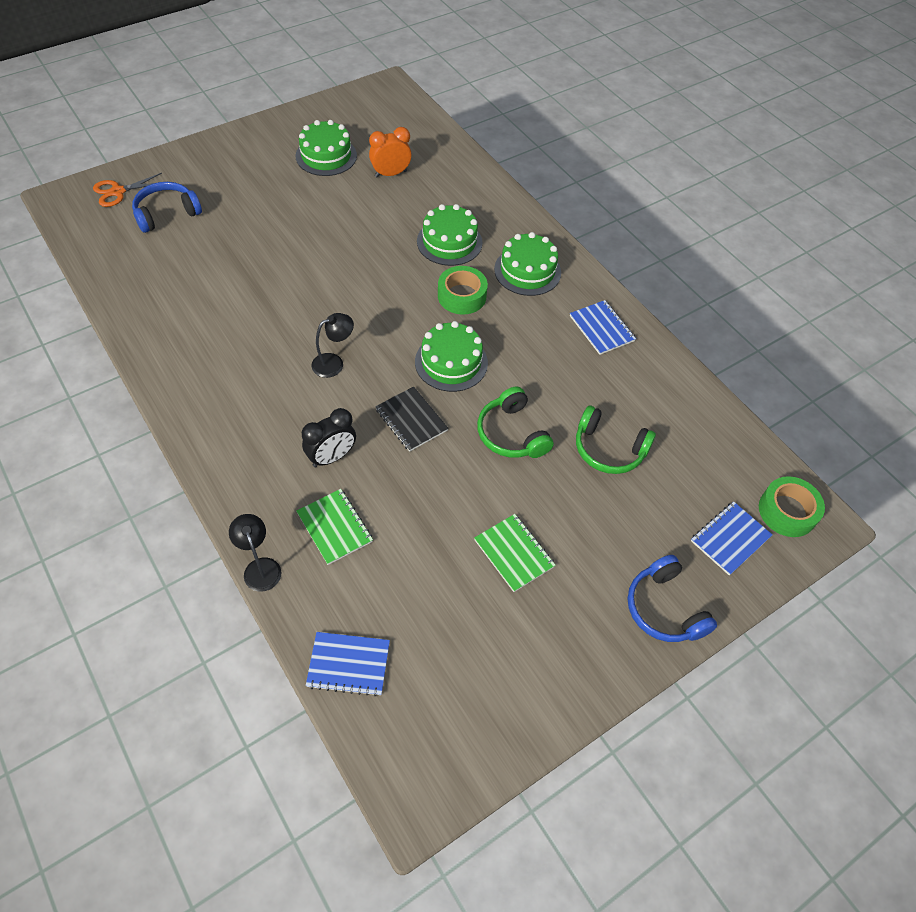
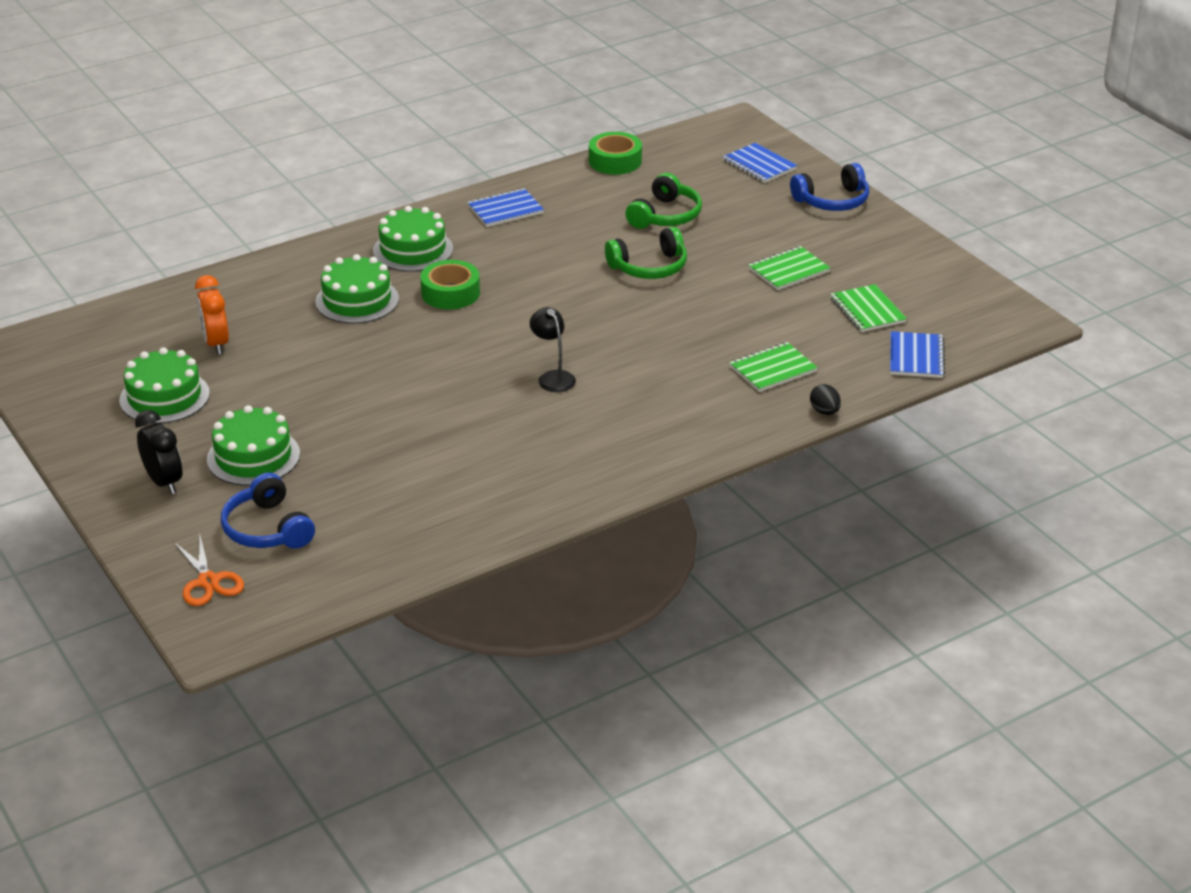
camera: 85 degrees left, 20 degrees down
black lamp [229,514,281,591] -> black egg [810,384,841,415]
black clock [302,408,356,467] -> black clock moved to [135,410,182,494]
black notebook [375,386,448,452] -> none
green cake [415,321,488,392] -> green cake moved to [207,405,300,486]
green tape [759,476,825,537] -> green tape moved to [589,132,642,175]
none -> green notebook [830,284,907,332]

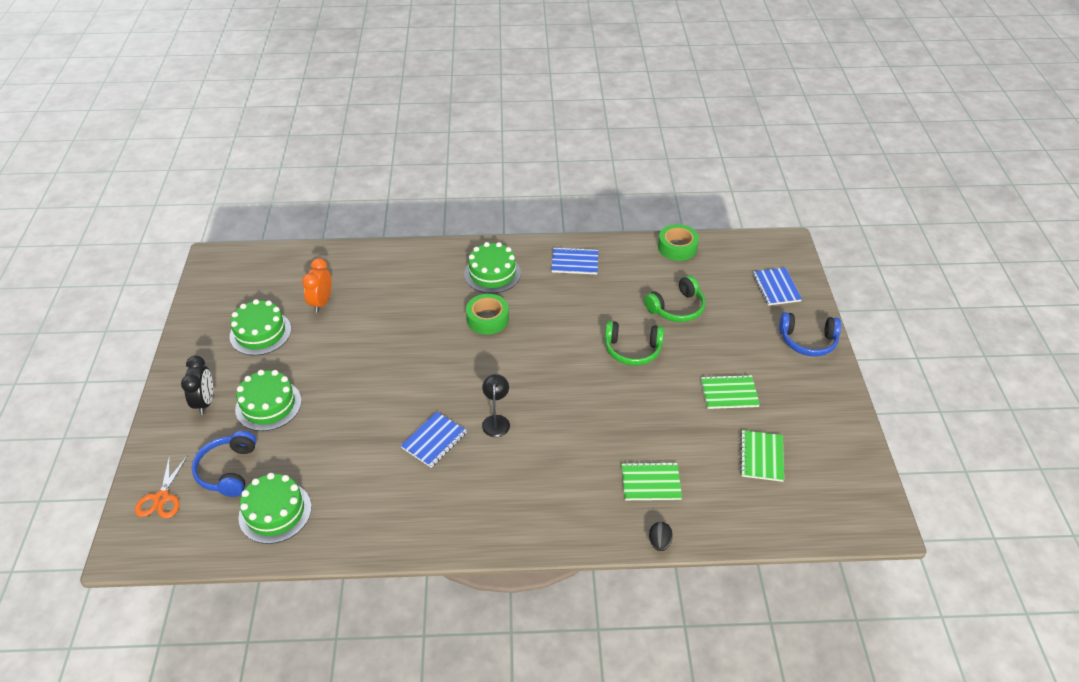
camera: 30 degrees right, 10 degrees up
green cake [315,254,399,324] -> green cake moved to [238,473,311,544]
blue notebook [890,331,945,378] -> blue notebook moved to [401,412,467,467]

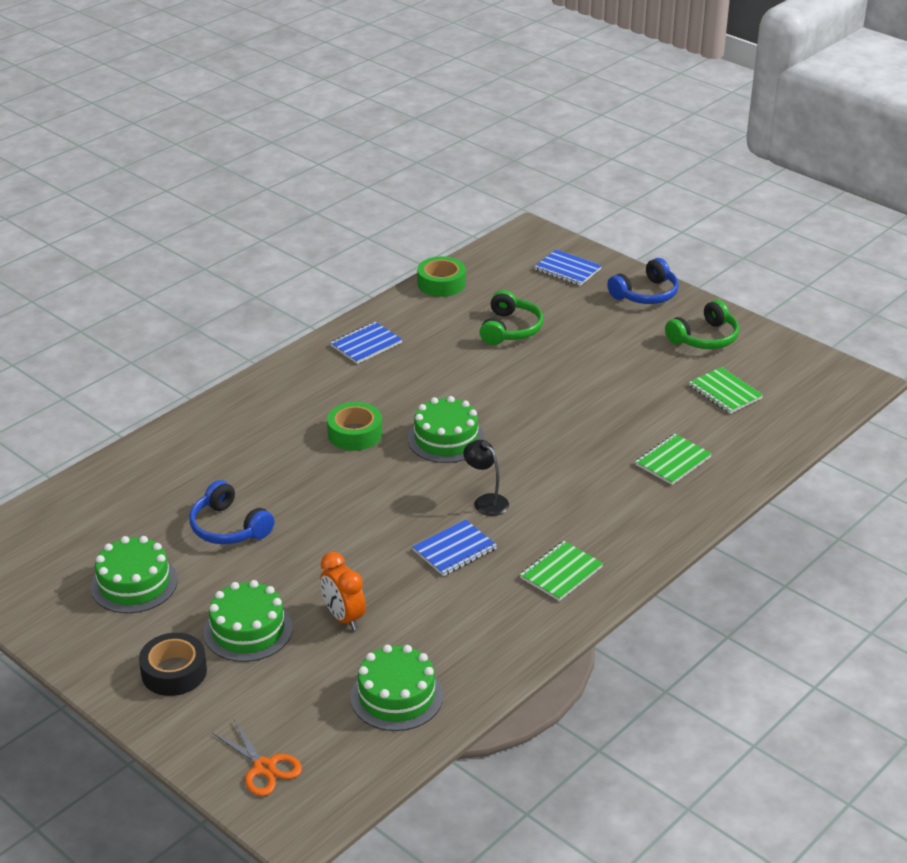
camera: 45 degrees left, 10 degrees down
black clock [181,355,213,415] -> black tape [139,633,207,696]
blue headphones [192,431,257,497] -> blue headphones moved to [189,480,275,544]
orange clock [302,258,332,313] -> orange clock moved to [320,552,366,630]
blue notebook [401,412,467,467] -> blue notebook turned 60 degrees clockwise [412,519,497,576]
green cake [464,242,521,293] -> green cake moved to [408,396,485,463]
green headphones [605,321,664,366] -> green headphones moved to [665,300,739,349]
black egg [649,522,673,551] -> none
green notebook [701,374,760,409] -> green notebook moved to [520,541,603,601]

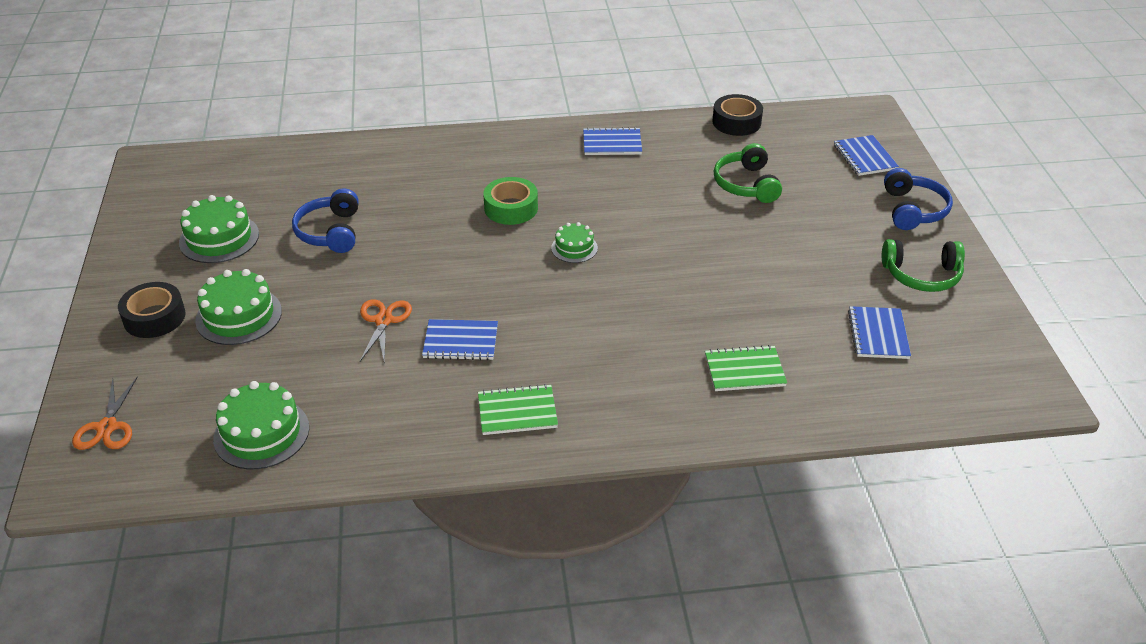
camera: 40 degrees right, 5 degrees up
orange clock [320,552,366,630] -> none
green cake [408,396,485,463] -> green cake [551,222,598,263], size x0.59
green tape [417,256,466,297] -> black tape [712,94,763,136]
black lamp [463,440,509,516] -> none
green headphones [480,290,543,345] -> green headphones turned 120 degrees clockwise [714,143,782,203]
blue headphones [607,258,679,304] -> blue headphones turned 90 degrees counterclockwise [884,168,953,230]
green notebook [689,367,763,414] -> blue notebook [848,306,911,359]
none -> orange scissors [360,299,412,363]

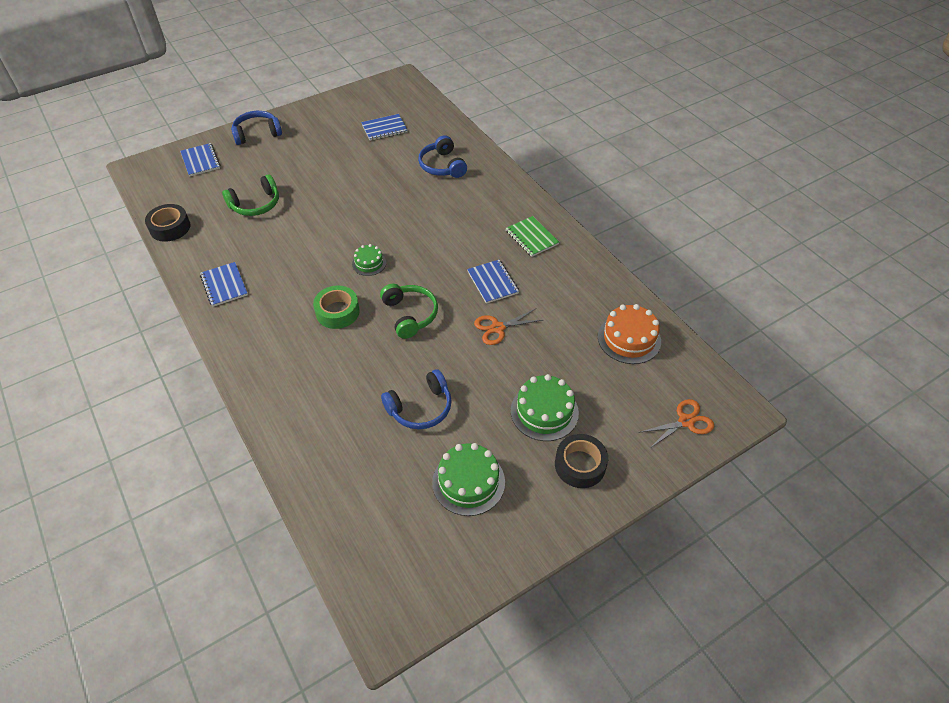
camera: 115 degrees left, 10 degrees up
green cake [213,381,309,469] -> orange cake [598,304,661,364]
green notebook [705,345,787,391] -> blue headphones [418,135,467,178]
blue notebook [834,135,899,176] -> blue notebook turned 75 degrees counterclockwise [180,143,220,177]
green headphones [882,239,965,292] -> green headphones moved to [380,284,438,339]

